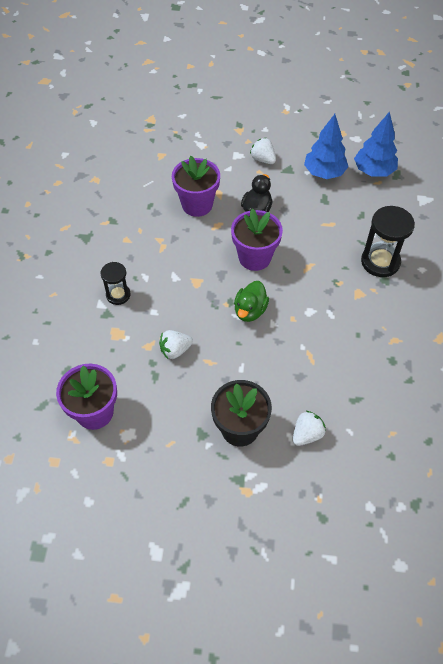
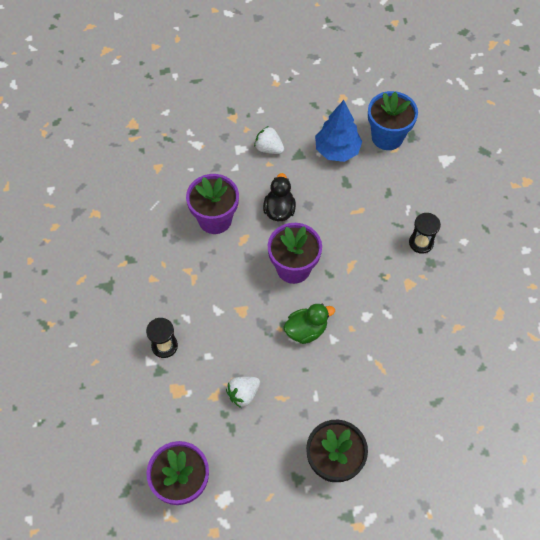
camera: 15 degrees left, 5 degrees up
green duck [234,281,269,322] -> green duck turned 120 degrees counterclockwise [284,304,335,344]
white strawberry [292,411,326,446] -> none
blue tree [354,111,398,177] -> blue flower pot [368,91,418,150]
black hourglass [361,206,415,277] -> black hourglass [409,213,441,254], size x0.61

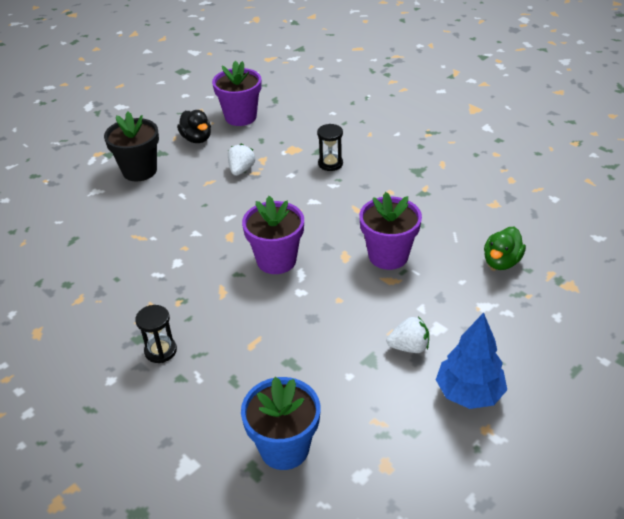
camera: 145 degrees right, 20 degrees down
black duck [263,173,296,221] -> black duck moved to [177,110,211,143]
green duck [284,304,335,344] -> green duck moved to [484,227,526,270]
blue tree [315,100,362,162] -> blue tree moved to [436,313,507,409]

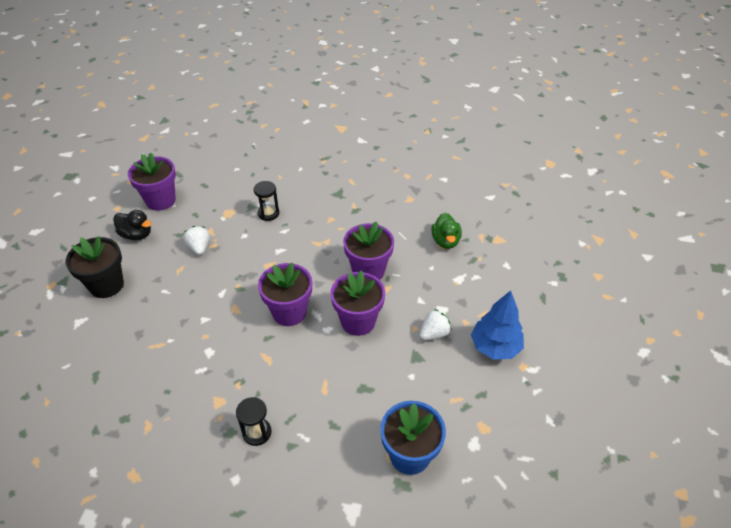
camera: 35 degrees left, 5 degrees up
none -> purple flower pot [330,270,385,336]

